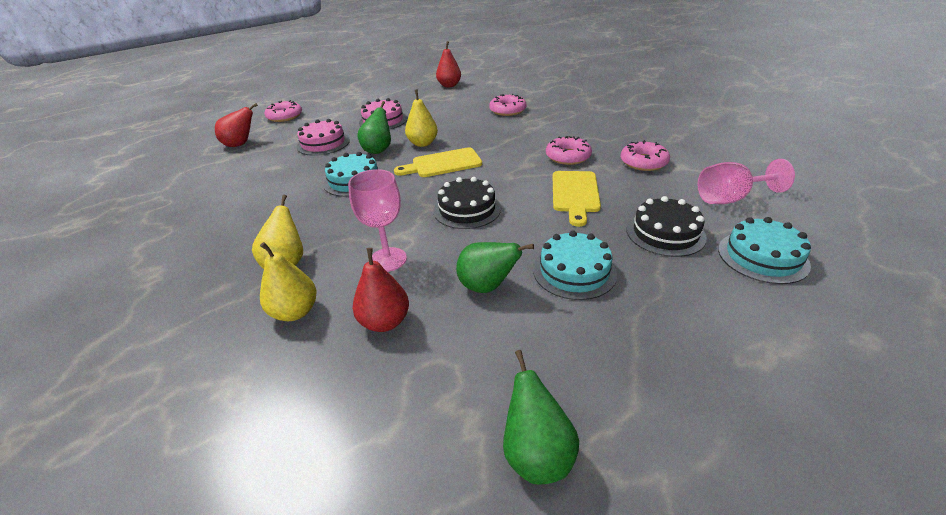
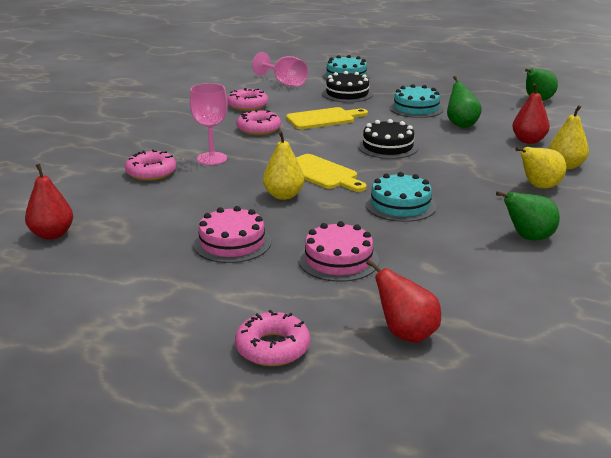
camera: 120 degrees left, 10 degrees down
pink goblet [348,169,407,272] -> pink goblet moved to [190,83,228,165]
green pear [357,101,391,154] -> green pear moved to [496,191,560,241]

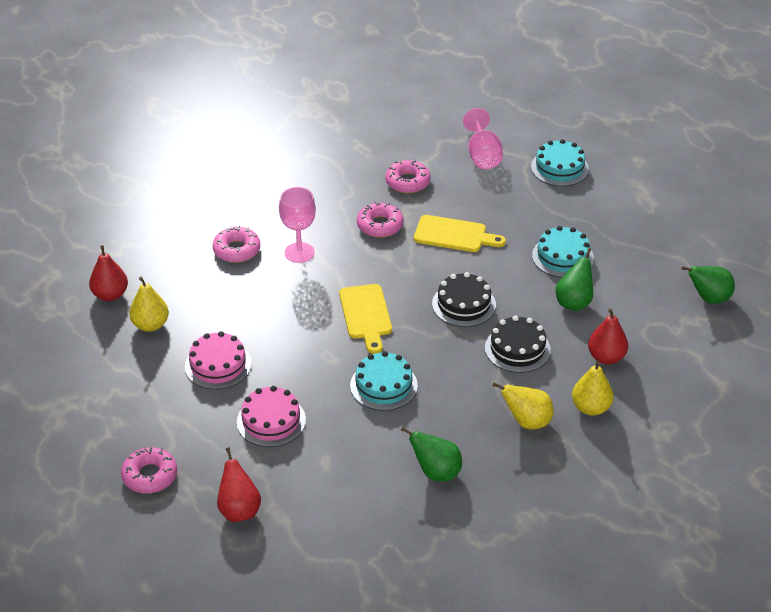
camera: 35 degrees right, 15 degrees up
yellow pear [263,131,304,200] -> yellow pear moved to [129,277,169,332]
black cake [322,71,373,102] -> black cake moved to [485,315,551,373]

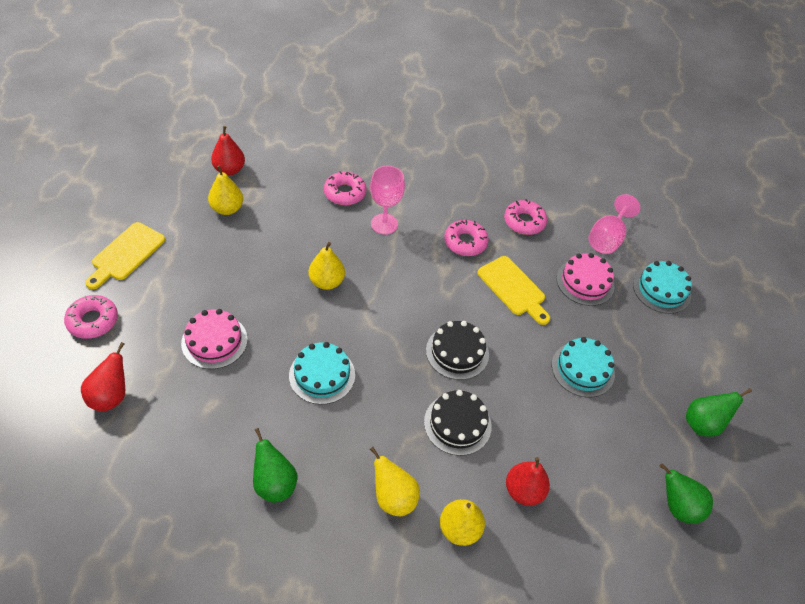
camera: 35 degrees right, 10 degrees up
pink cake [185,331,252,390] -> pink cake moved to [556,253,615,306]
yellow cutting board [339,284,392,354] -> yellow cutting board moved to [85,222,165,289]
green pear [555,248,593,311] -> green pear moved to [686,388,752,437]
none -> yellow pear [308,242,345,290]

